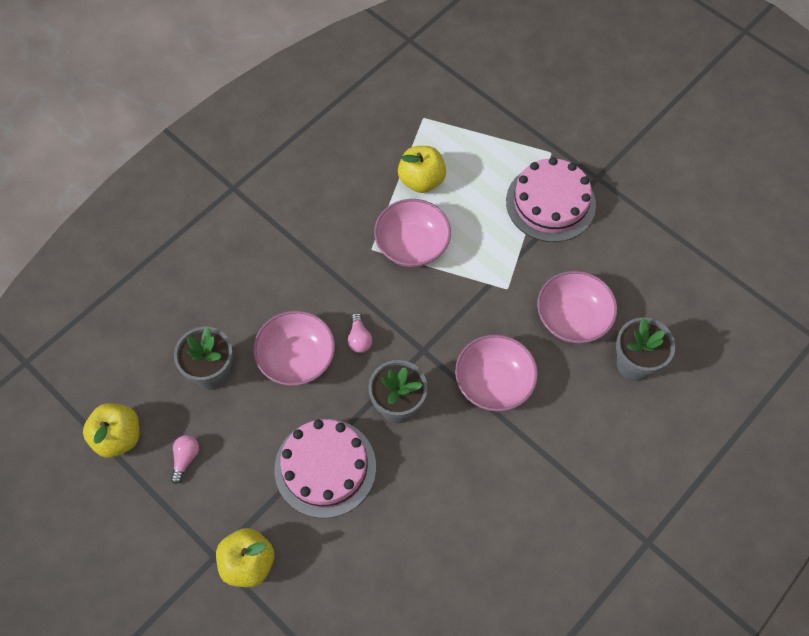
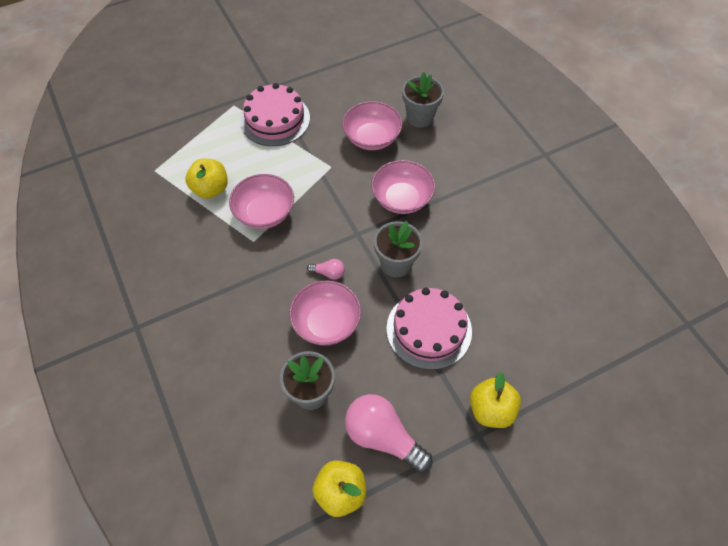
camera: 70 degrees left, 5 degrees down
pink light bulb [171,435,199,484] -> pink light bulb [345,394,433,473], size x2.17

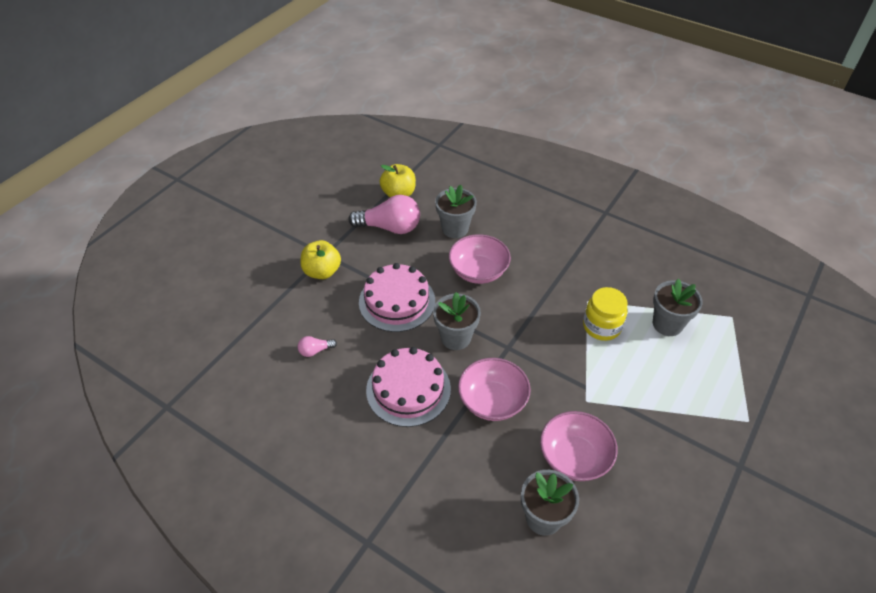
camera: 150 degrees right, 10 degrees down
yellow apple [185,158,228,199] -> grey flower pot [653,279,703,336]
pink bowl [229,174,294,229] -> yellow jar [583,287,628,341]
pink cake [240,83,310,146] -> pink cake moved to [366,347,451,427]
pink light bulb [307,259,345,280] -> pink light bulb moved to [298,336,337,357]

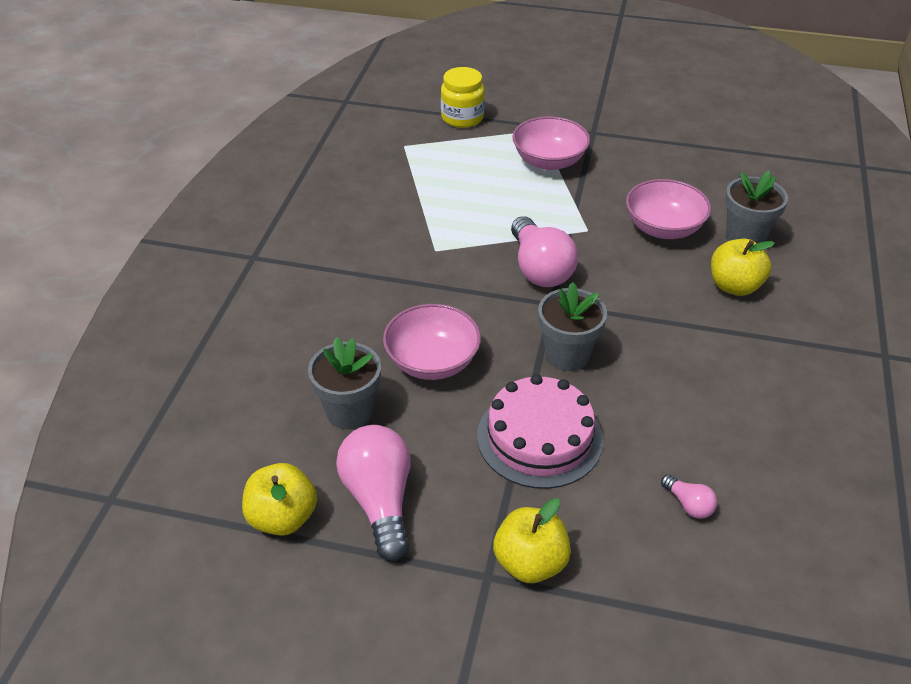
camera: 110 degrees left, 5 degrees down
pink cake [366,347,451,427] -> none
pink bowl [458,358,530,421] -> pink bowl moved to [512,116,590,170]
yellow jar [583,287,628,341] -> yellow jar moved to [441,67,485,128]
grey flower pot [653,279,703,336] -> none
none -> pink light bulb [511,216,578,287]
none -> yellow apple [711,239,775,296]

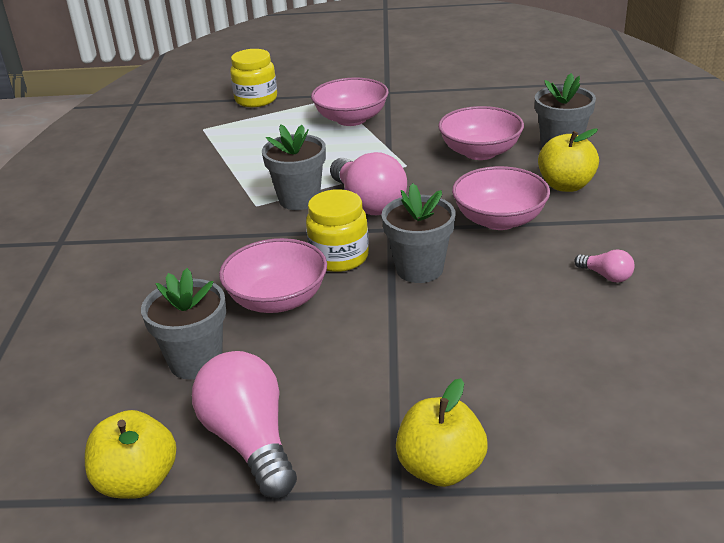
camera: 10 degrees left, 10 degrees down
pink cake [477,374,603,489] -> none
pink light bulb [661,474,717,519] -> pink light bulb moved to [574,249,635,283]
none -> grey flower pot [262,124,326,210]
none -> yellow jar [306,189,369,272]
none -> pink bowl [452,166,550,230]

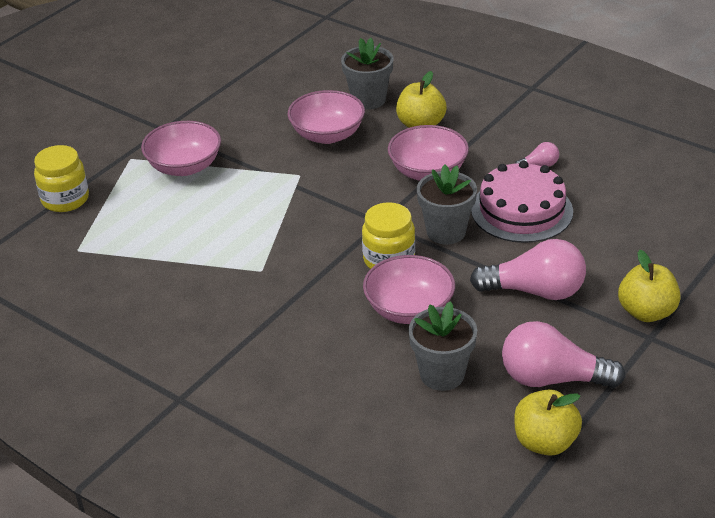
camera: 55 degrees left, 5 degrees up
grey flower pot [262,124,326,210] -> none
pink light bulb [330,152,407,215] -> pink light bulb moved to [470,239,586,300]
none -> pink cake [471,161,573,243]

